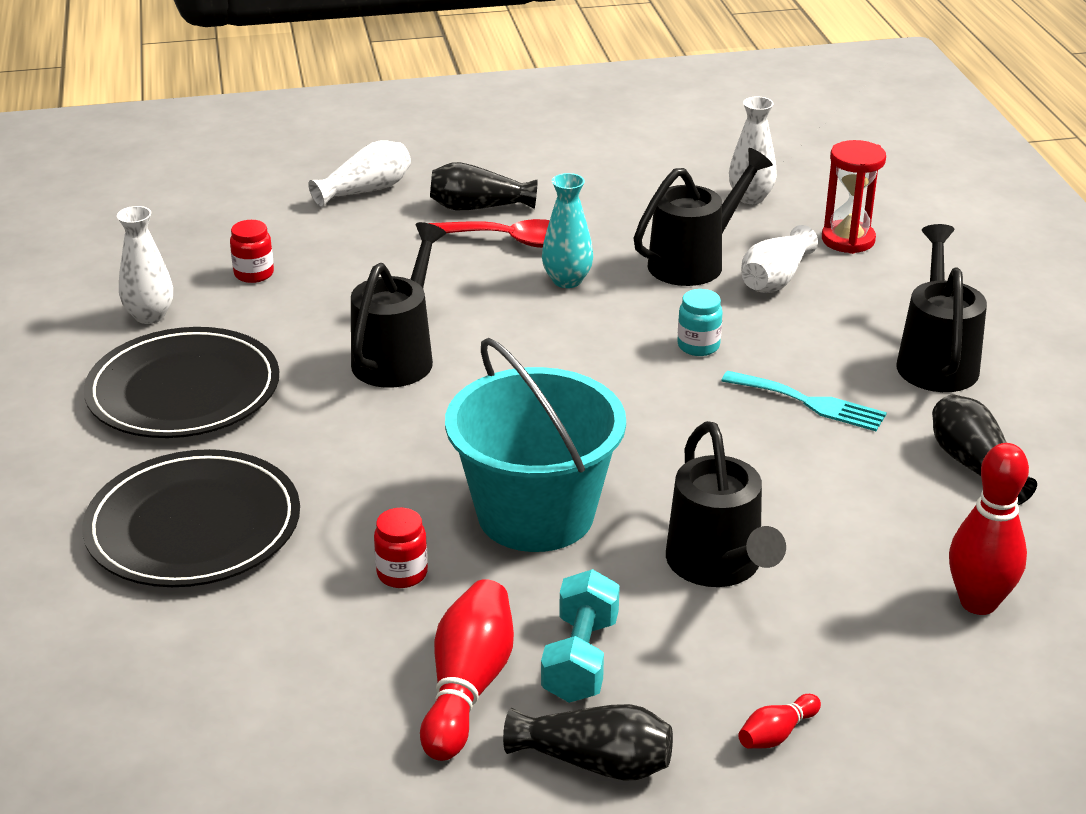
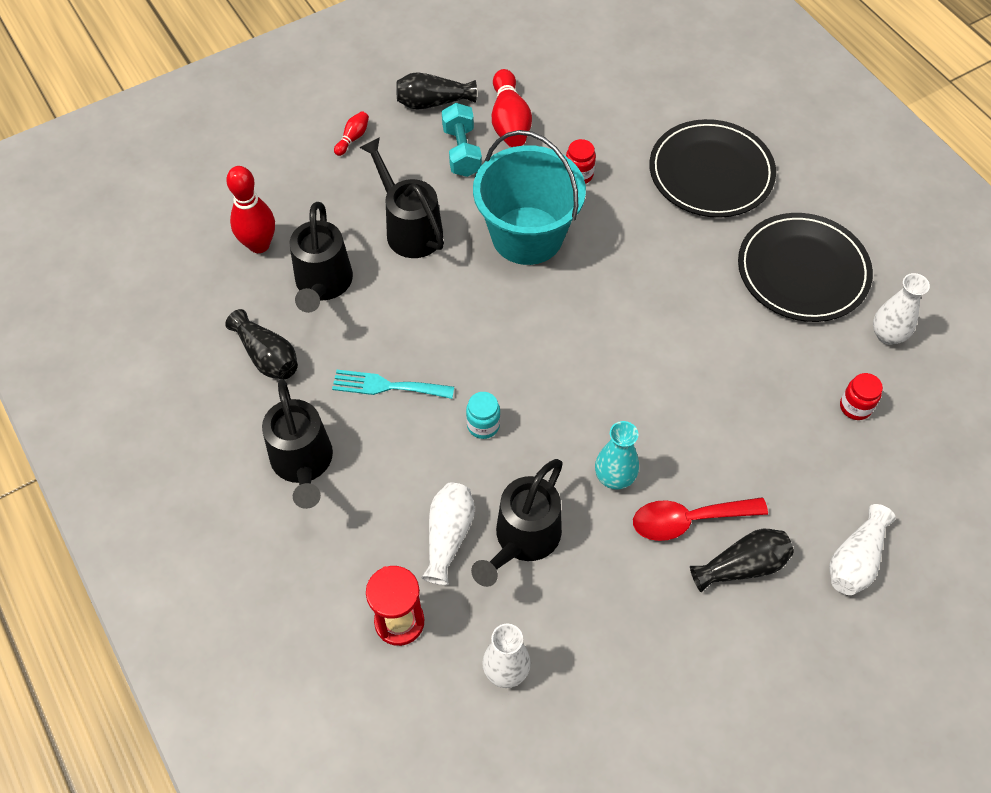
camera: 160 degrees right, 25 degrees up
black watering can [351,222,446,388] -> black watering can moved to [290,202,353,313]

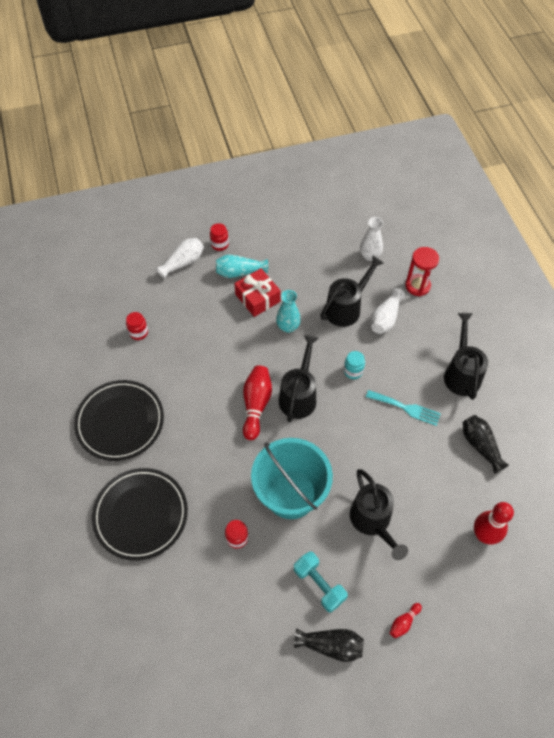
camera: 165 degrees left, 0 degrees up
black watering can [290,202,353,313] -> black watering can moved to [279,335,319,422]
turquoise dumbbell [442,103,482,177] -> turquoise dumbbell turned 45 degrees counterclockwise [294,551,348,613]
red bowling pin [492,69,532,147] -> red bowling pin moved to [243,366,272,440]
red spoon [633,497,768,541] -> red gift [234,268,281,317]
black vase [690,529,794,593] -> turquoise vase [216,254,268,278]
white vase [873,273,930,345] -> none
none -> red jar [210,223,229,251]

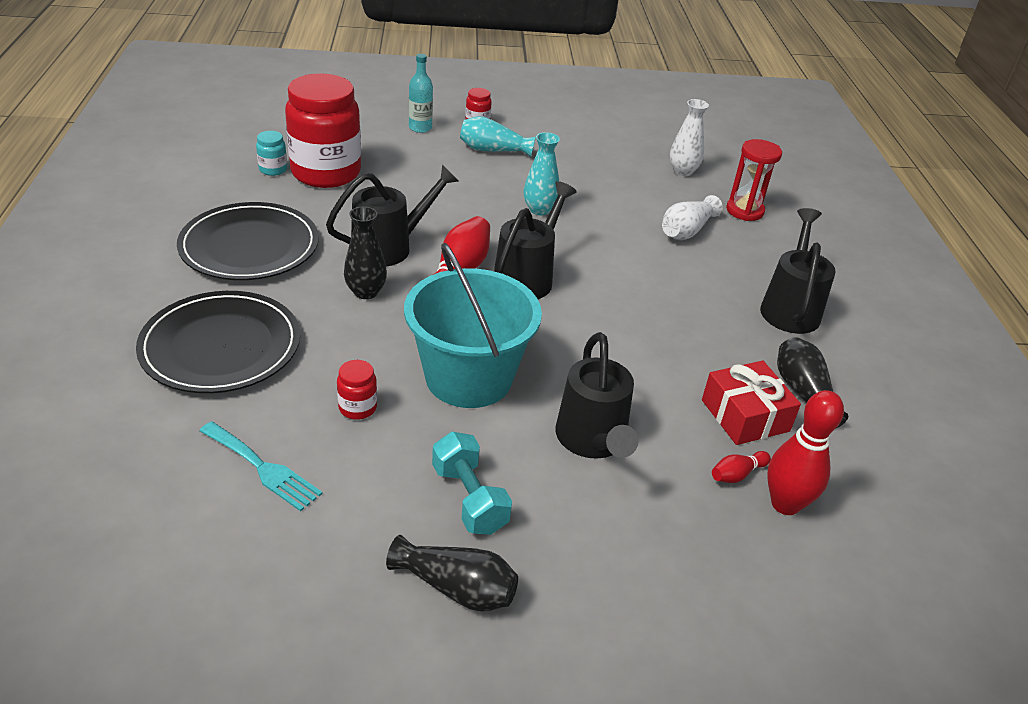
camera: 10 degrees right, 20 degrees down
red jar [126,312,148,340] -> red jar [285,74,361,188], size x2.49
white vase [156,238,204,279] -> turquoise bottle [409,54,433,133]
red gift [234,268,281,317] -> red gift moved to [702,361,801,445]
black watering can [320,255,384,327] -> black watering can moved to [326,165,458,267]
turquoise jar [344,351,365,379] -> turquoise jar moved to [256,131,287,176]
turquoise fork [366,390,441,426] -> turquoise fork moved to [200,421,323,511]
red bowling pin [390,603,422,638] -> red bowling pin moved to [712,451,771,483]
none -> black vase [344,206,387,299]

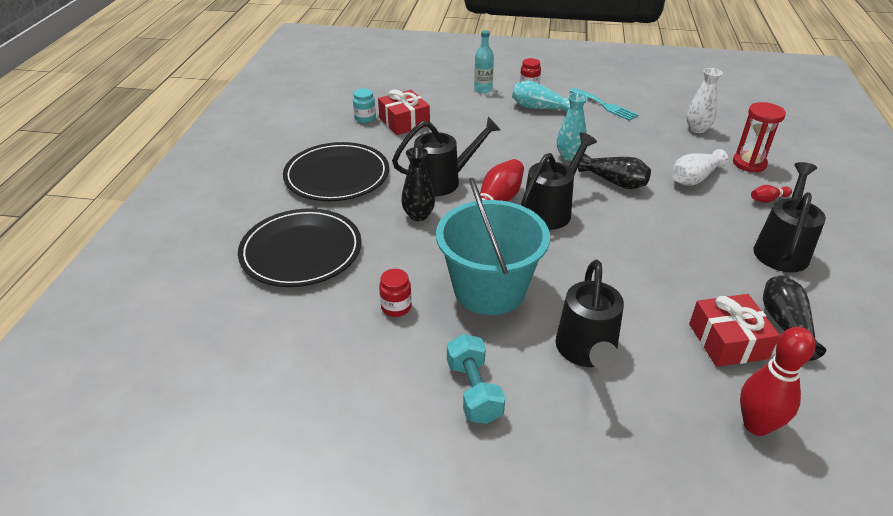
camera: 15 degrees right, 0 degrees up
turquoise fork [200,421,323,511] -> turquoise fork moved to [570,88,638,121]
red jar [285,74,361,188] -> red gift [378,89,430,135]
black vase [386,535,518,612] -> black vase moved to [578,153,651,189]
red bowling pin [712,451,771,483] -> red bowling pin moved to [751,185,792,203]

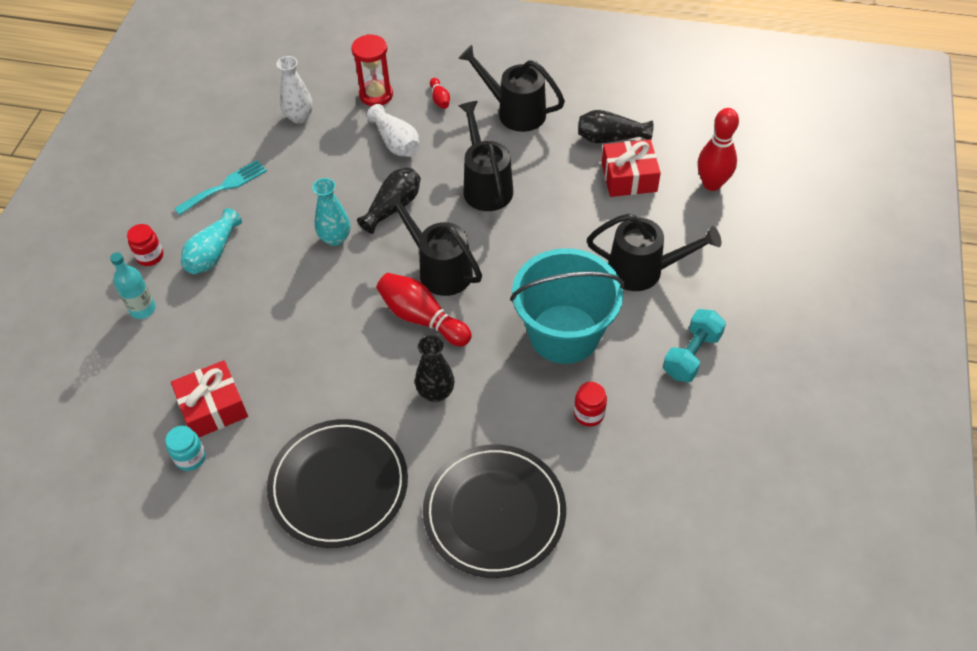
camera: 85 degrees left, 15 degrees up
black watering can [392,117,501,196] -> black watering can moved to [459,101,513,211]
turquoise dumbbell [447,334,505,424] -> turquoise dumbbell turned 45 degrees counterclockwise [663,309,726,382]

